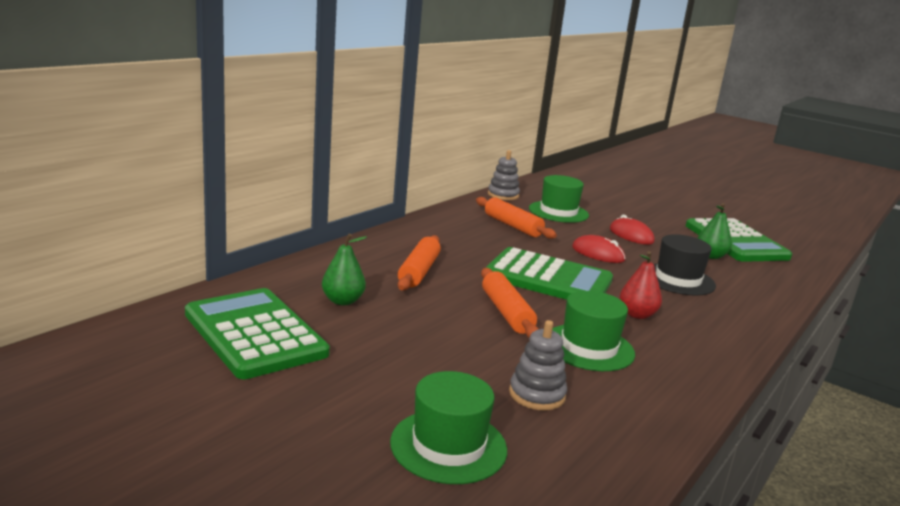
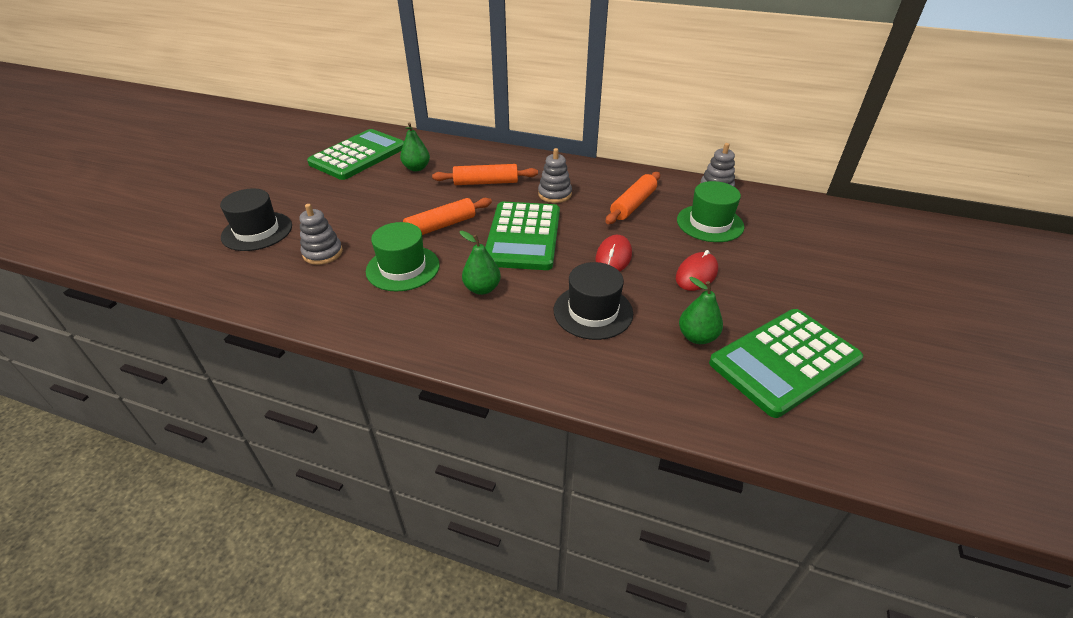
camera: 75 degrees right, 20 degrees up
green hat [390,371,507,484] -> black hat [220,189,292,251]
red pear [620,251,662,319] -> green pear [460,231,501,295]
none -> grey stacking toy [538,148,572,203]

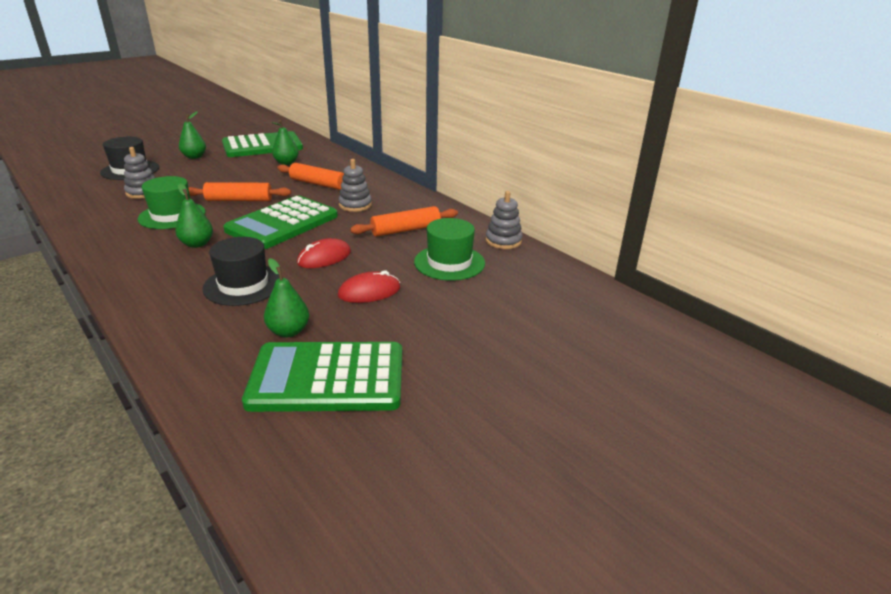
camera: 30 degrees right, 10 degrees down
none -> green pear [179,111,206,159]

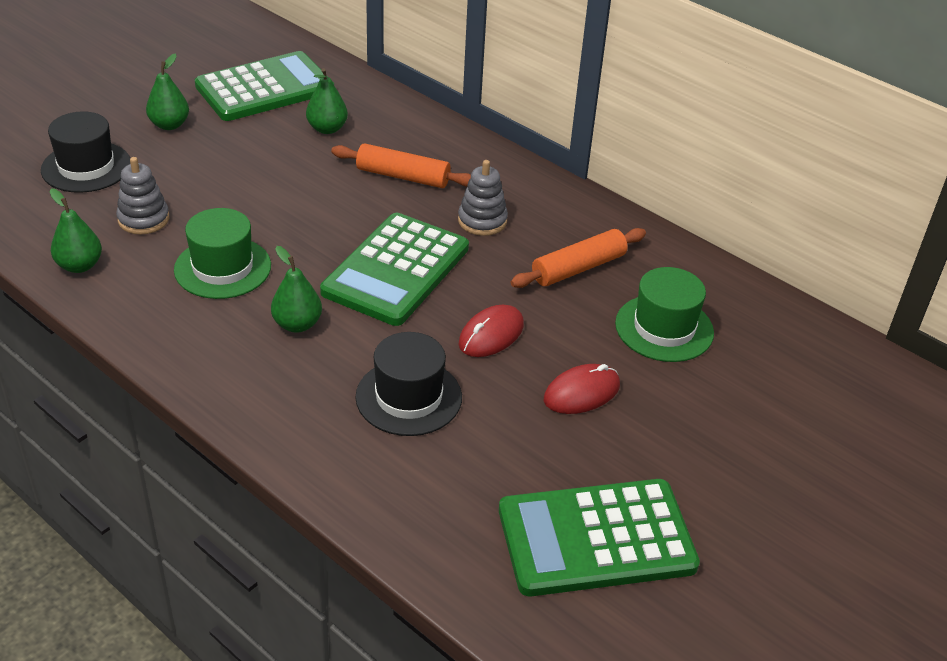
camera: 10 degrees left, 10 degrees up
orange rolling pin [189,182,291,201] -> none
green pear [264,258,309,337] -> green pear moved to [50,188,102,273]
grey stacking toy [486,191,523,249] -> none

